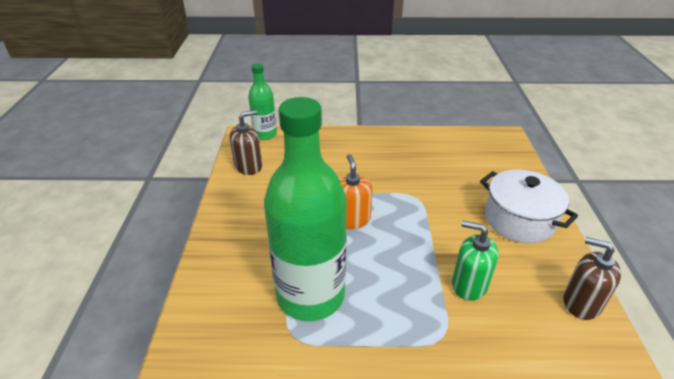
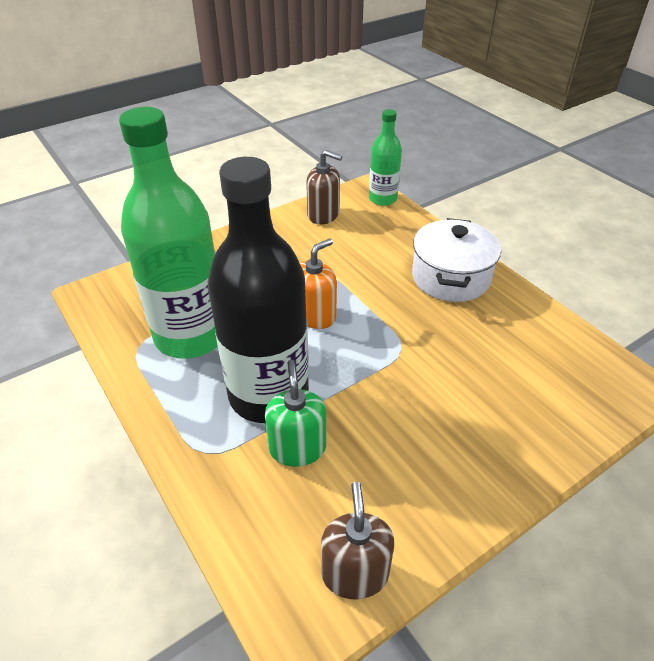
camera: 55 degrees right, 5 degrees up
white pot [480,169,578,243] -> white pot moved to [412,218,501,302]
none -> black bottle [208,157,309,423]

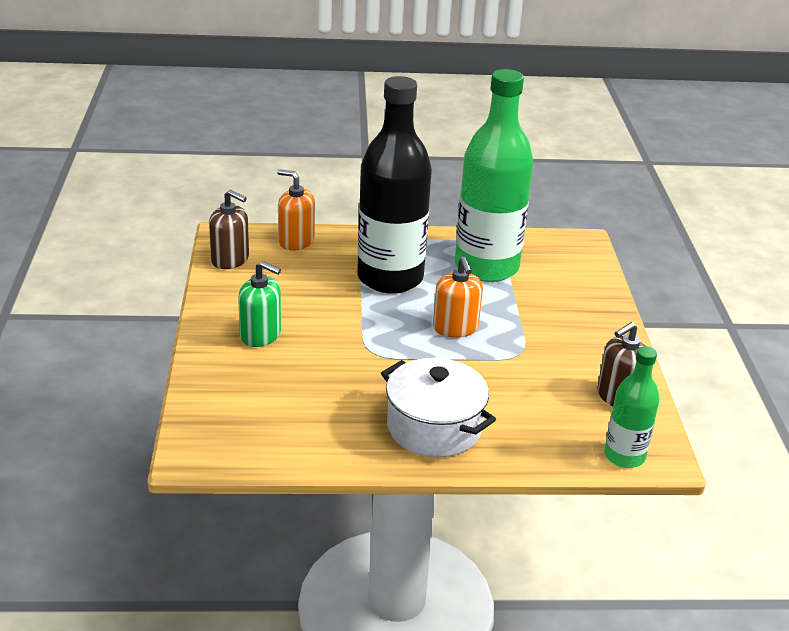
camera: 120 degrees right, 10 degrees down
green soap dispenser [265,360,326,467] -> green soap dispenser moved to [238,261,281,347]
none -> orange soap dispenser [277,169,315,250]

